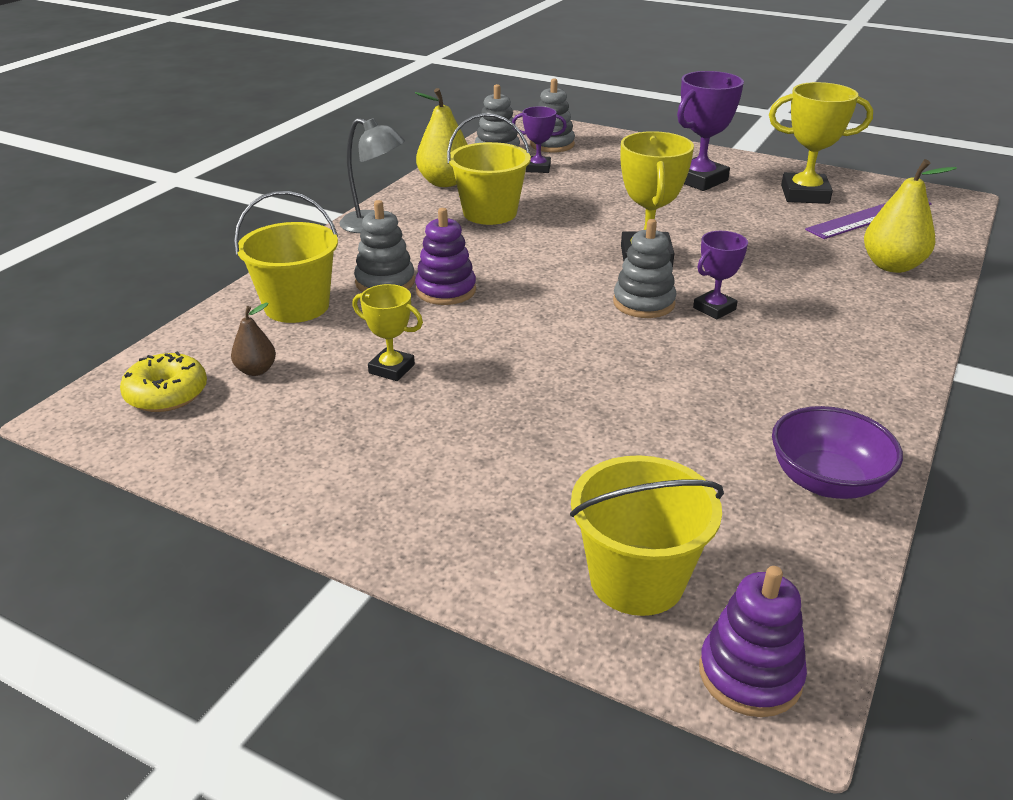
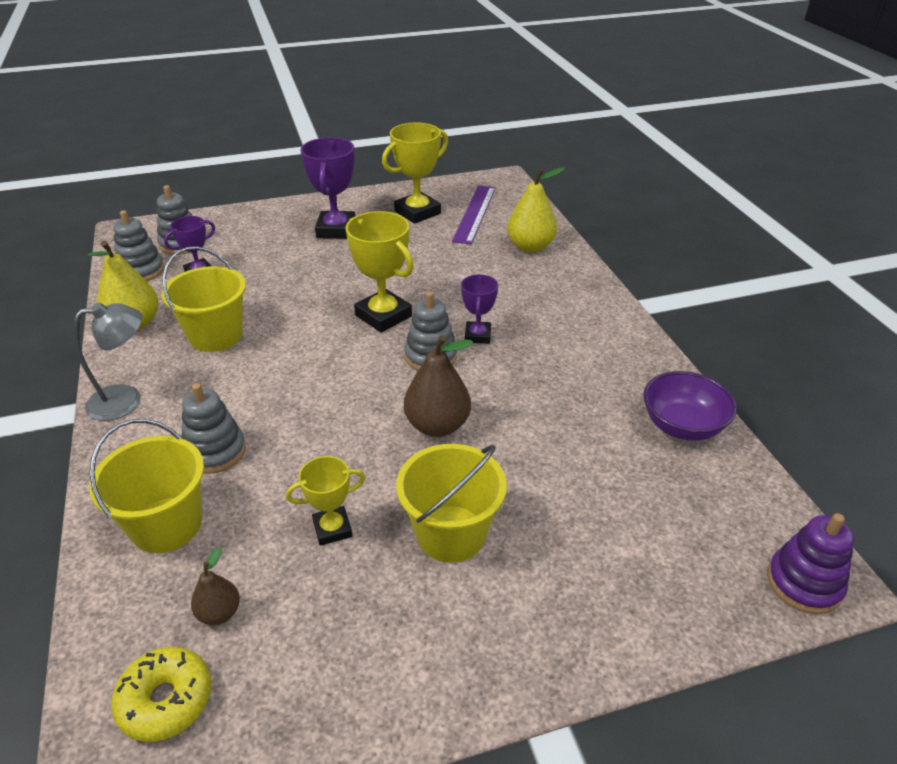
camera: 45 degrees left, 5 degrees up
purple stacking toy [415,208,476,305] -> none
yellow bucket [570,455,724,616] -> yellow bucket moved to [396,444,507,563]
none -> brown pear [404,335,473,437]

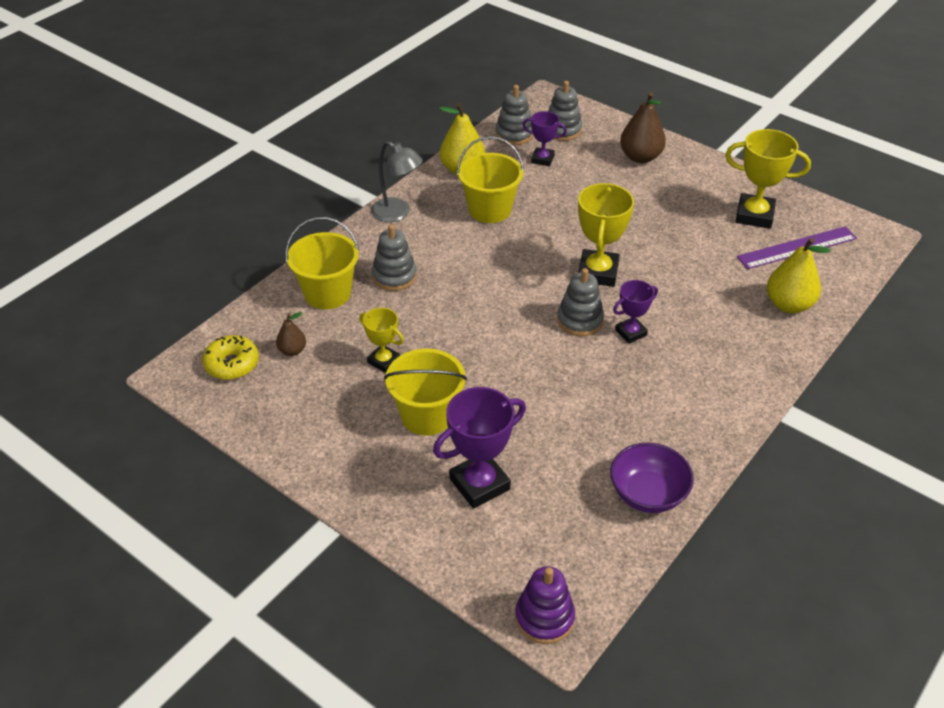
camera: 55 degrees right, 5 degrees up
purple trophy [301,137,355,239] -> purple trophy moved to [433,387,526,509]
brown pear [404,335,473,437] -> brown pear moved to [620,92,666,163]

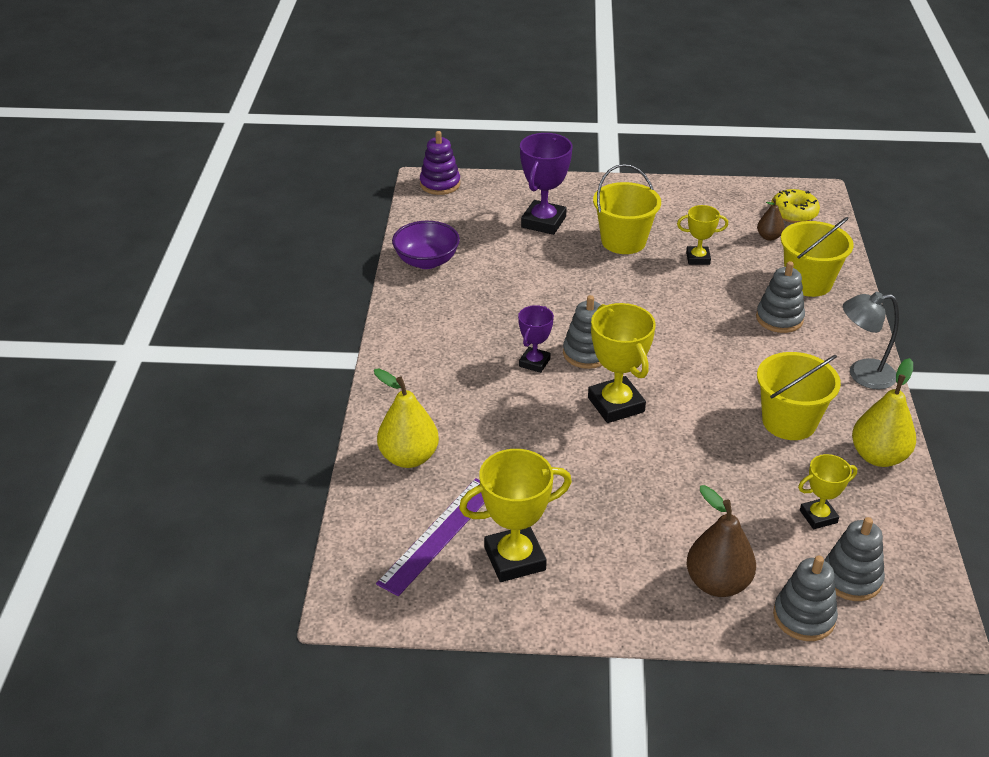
camera: 145 degrees right, 5 degrees down
grey stacking toy [495,85,533,145] -> grey stacking toy moved to [773,556,838,641]
purple trophy [522,111,567,166] -> yellow trophy [798,454,857,529]

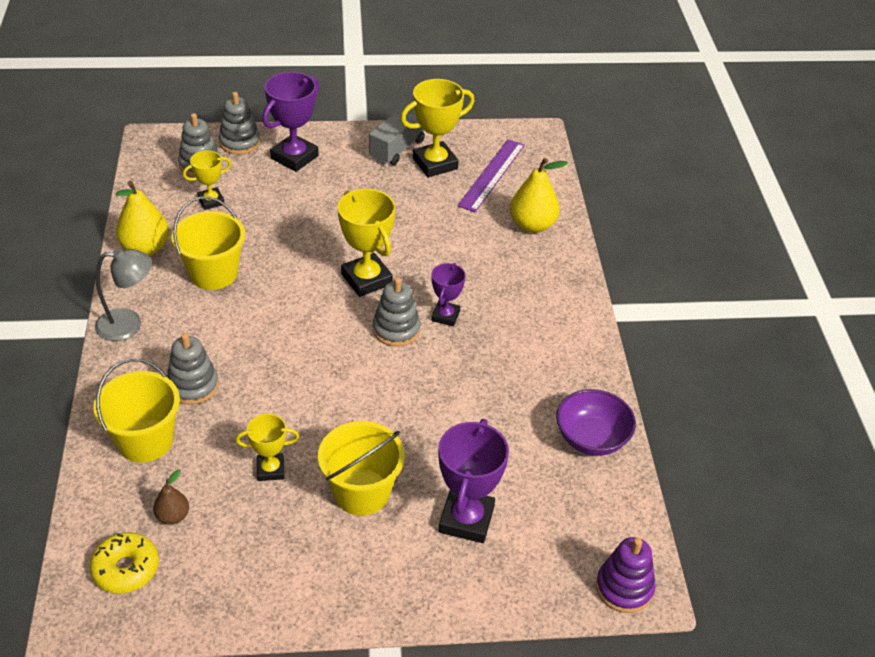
camera: 170 degrees right, 5 degrees up
brown pear [686,485,756,597] -> purple trophy [262,72,319,172]
none -> grey truck [369,112,425,165]

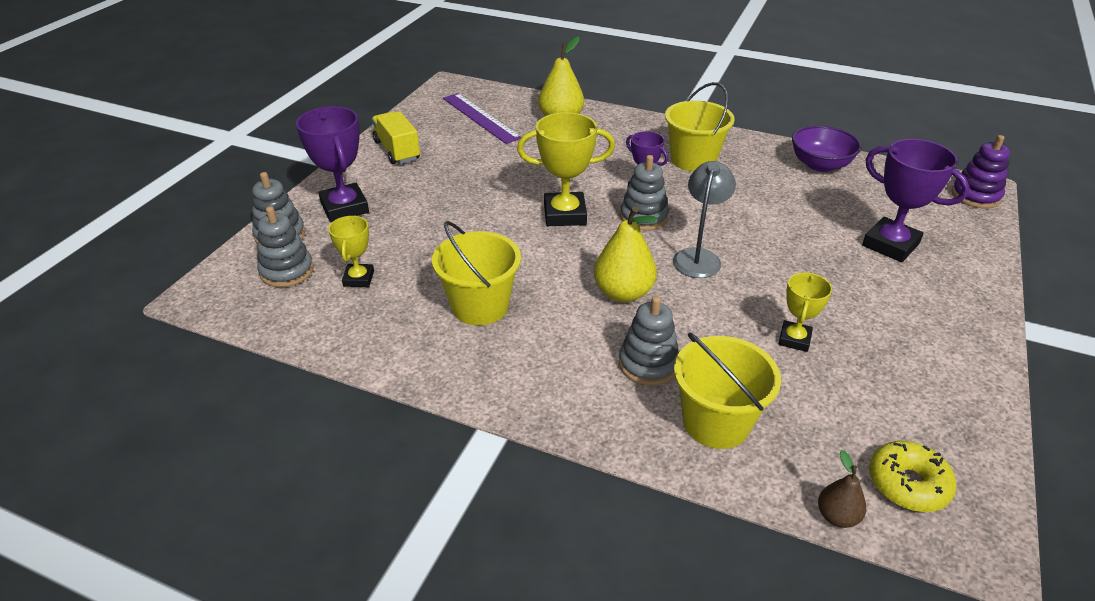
camera: 60 degrees left, 5 degrees down
grey lamp [95,248,152,341] -> grey lamp moved to [673,161,736,278]
yellow pear [115,181,169,256] -> yellow pear moved to [594,206,658,302]
brown pear [153,469,189,525] -> brown pear moved to [818,450,866,528]
yellow bucket [318,421,405,516] -> yellow bucket moved to [665,82,735,172]
grey truck [369,112,425,165] -> yellow truck [372,111,420,164]
yellow trophy [400,79,475,177] -> none

